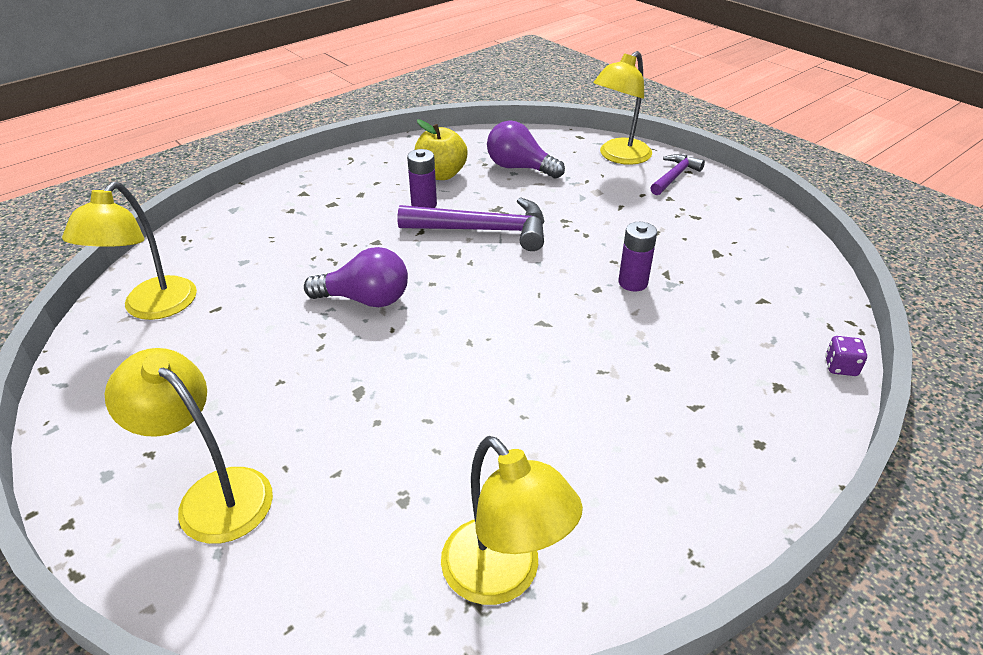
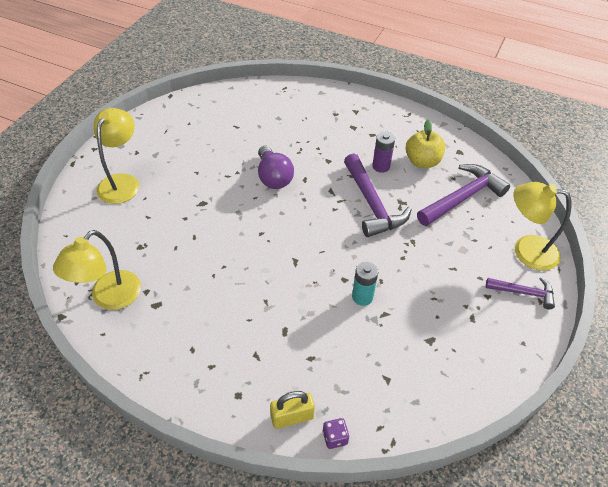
camera: 65 degrees right, 10 degrees up
yellow lamp [62,182,197,320] -> none
purple light bulb [487,120,565,179] -> purple hammer [417,164,510,226]
purple battery [618,222,657,292] -> turquoise battery [352,261,378,306]
none -> yellow padlock [270,391,315,429]

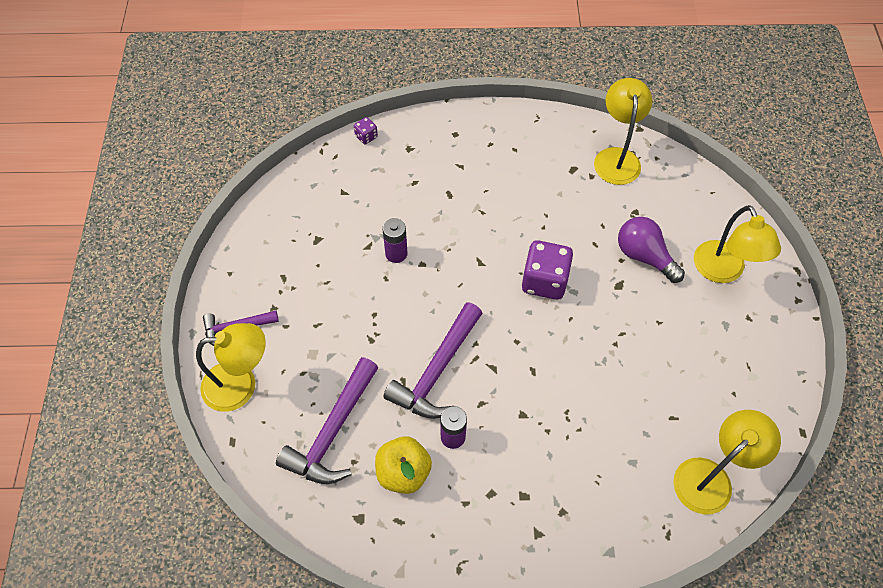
camera: 155 degrees right, 10 degrees up
purple light bulb [258,146,294,189] -> purple light bulb moved to [618,217,685,283]
yellow padlock [270,391,315,429] -> none
purple hammer [344,153,412,237] -> purple hammer turned 105 degrees counterclockwise [383,302,483,419]
turquoise battery [352,261,378,306] -> purple battery [382,218,408,263]
none -> purple dice [521,240,573,300]
none -> yellow lamp [673,410,781,515]

